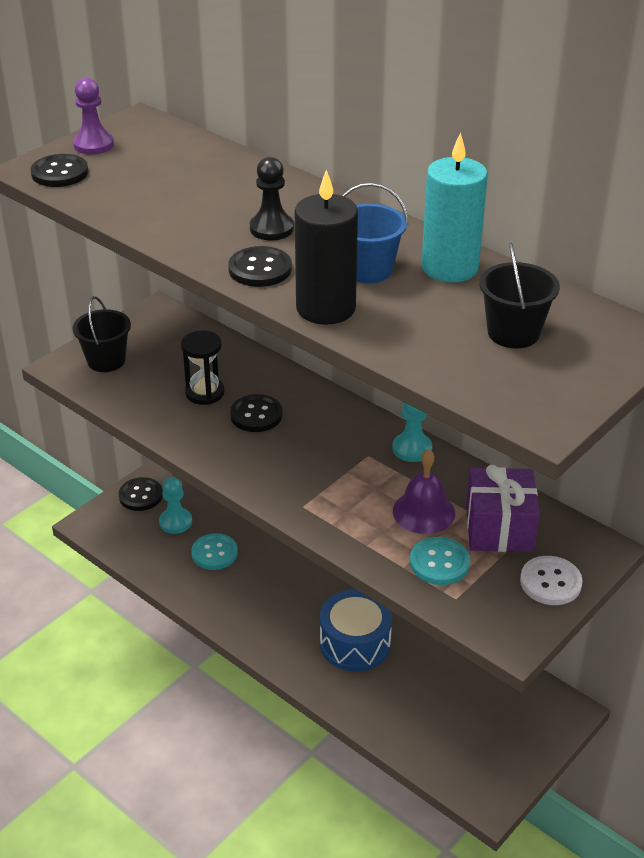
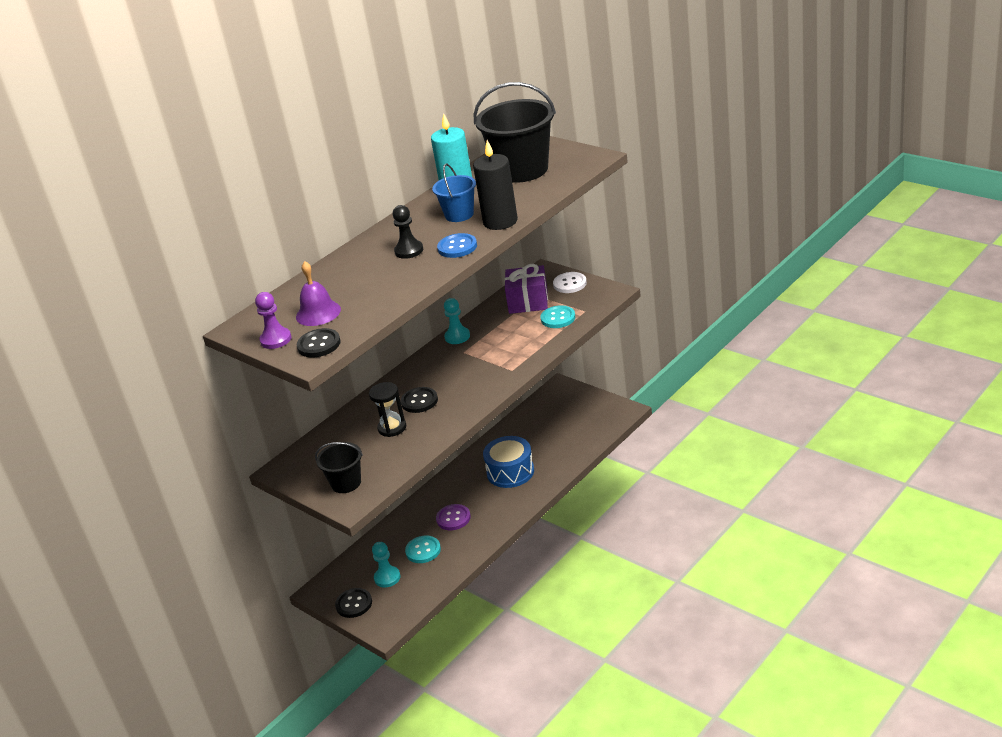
camera: 85 degrees left, 5 degrees down
black button [228,246,292,287] -> blue button [437,233,477,258]
purple bell [393,449,455,534] -> purple bell moved to [296,261,341,326]
black bucket [479,243,560,348] -> black bucket [474,82,556,183], size x1.87
none -> purple button [436,504,471,530]

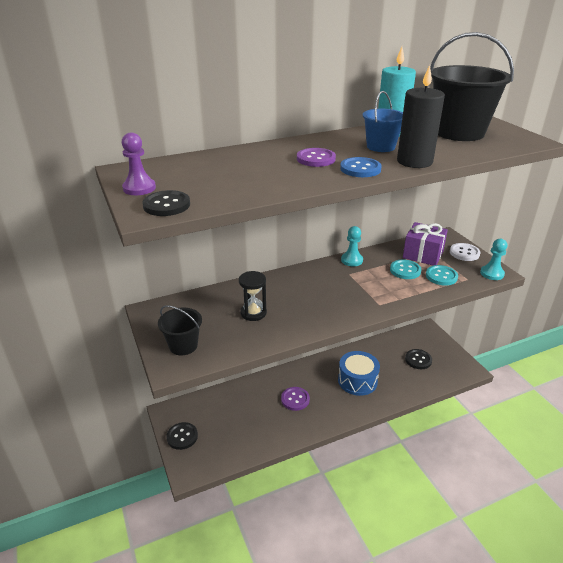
camera: 20 degrees right, 0 degrees up
purple bell [296,261,341,326] -> none
turquoise pawn [372,542,400,587] -> turquoise pawn moved to [480,239,507,280]
black pawn [393,205,423,259] -> purple button [297,148,336,167]
black button [401,387,438,413] -> black button moved to [405,349,432,369]
turquoise button [405,536,441,563] -> turquoise button moved to [390,259,422,279]

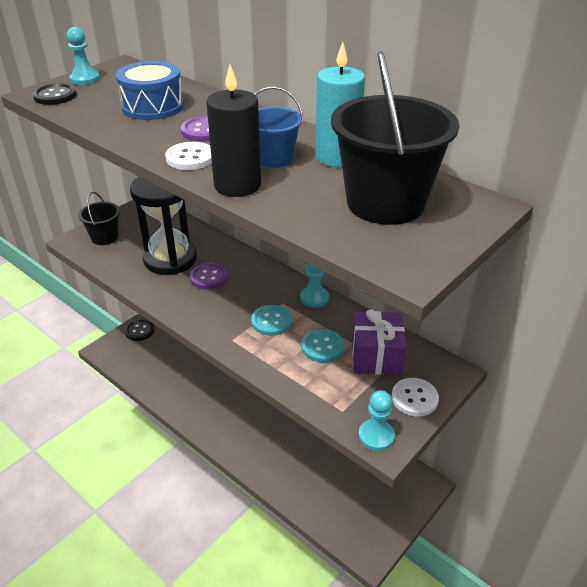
camera: 65 degrees right, 5 degrees up
purple pawn [122,132,156,195] -> turquoise pawn [67,27,100,85]
black hourglass [239,271,267,321] -> black hourglass [130,177,197,275], size x1.92
purple button [281,387,310,411] -> purple button moved to [190,263,228,289]
blue drum [338,351,380,396] -> blue drum moved to [116,61,184,120]
blue button [340,157,382,177] -> white button [165,142,212,170]
black button [405,349,432,369] -> none
turquoise button [426,265,458,286] -> turquoise button moved to [251,305,292,336]

